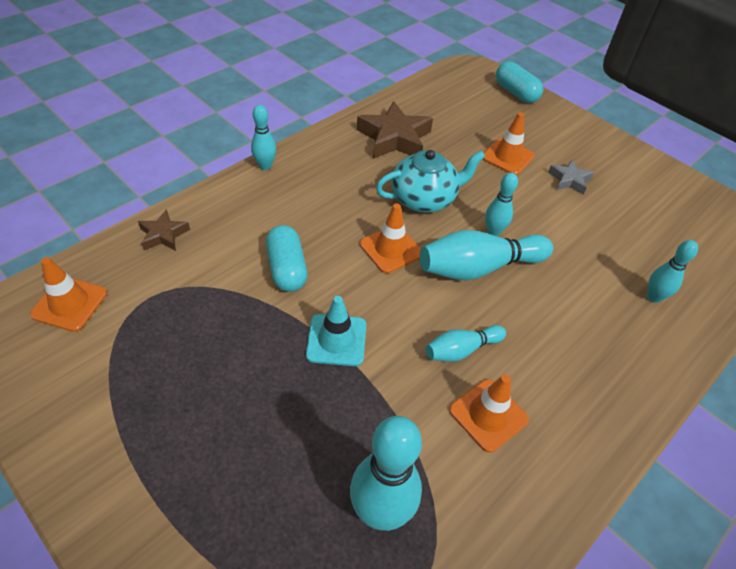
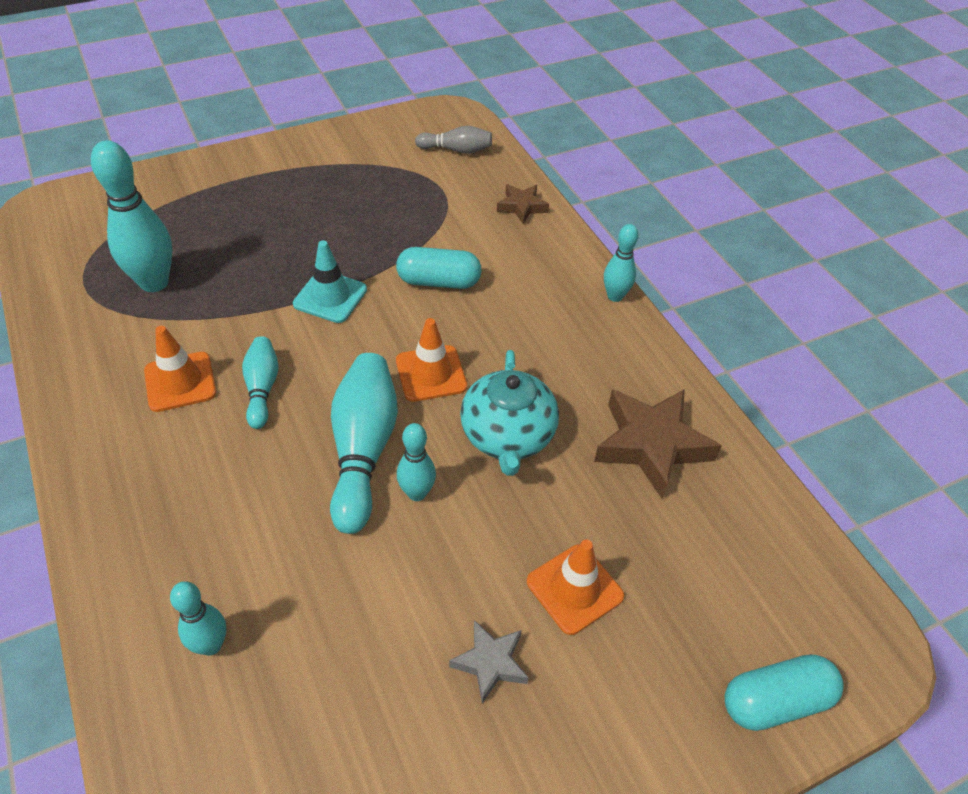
camera: 110 degrees right, 0 degrees up
orange traffic cone [30,257,107,332] -> grey bowling pin [415,126,492,154]

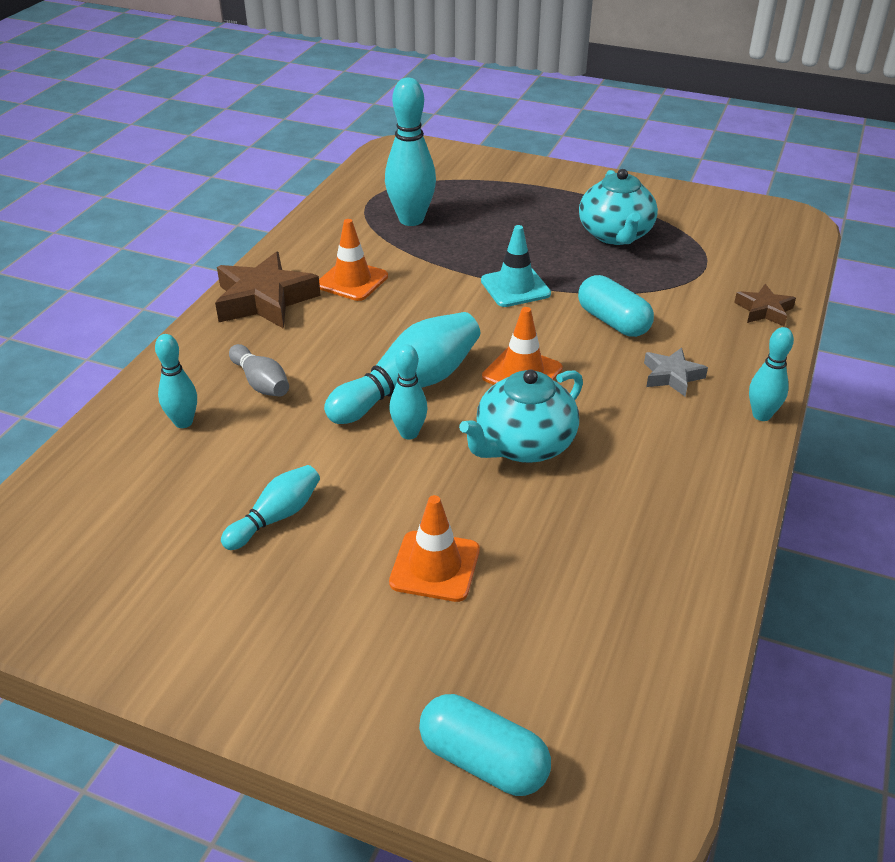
camera: 50 degrees right, 10 degrees down
turquoise bowling pin [242,336,279,429] -> turquoise bowling pin moved to [221,465,320,550]
grey bowling pin [415,126,492,154] -> grey bowling pin moved to [229,344,289,396]
grey star [449,620,529,704] -> grey star moved to [644,348,708,396]
brown star [594,389,722,498] -> brown star moved to [215,252,321,329]
none -> turquoise teapot [579,169,658,245]

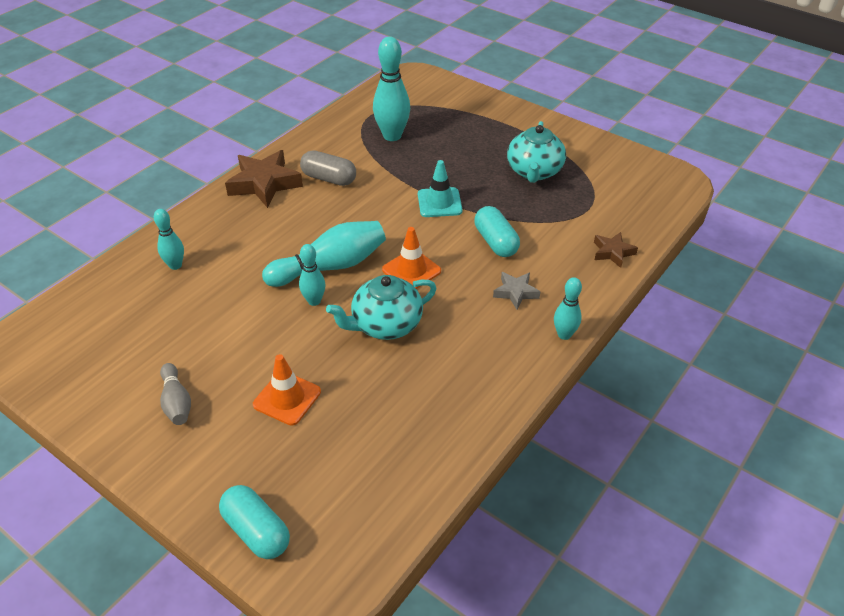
camera: 15 degrees right, 5 degrees up
turquoise bowling pin [221,465,320,550] -> none
grey bowling pin [229,344,289,396] -> grey bowling pin moved to [160,363,191,425]
orange traffic cone [319,219,388,301] -> grey capsule [300,150,356,186]

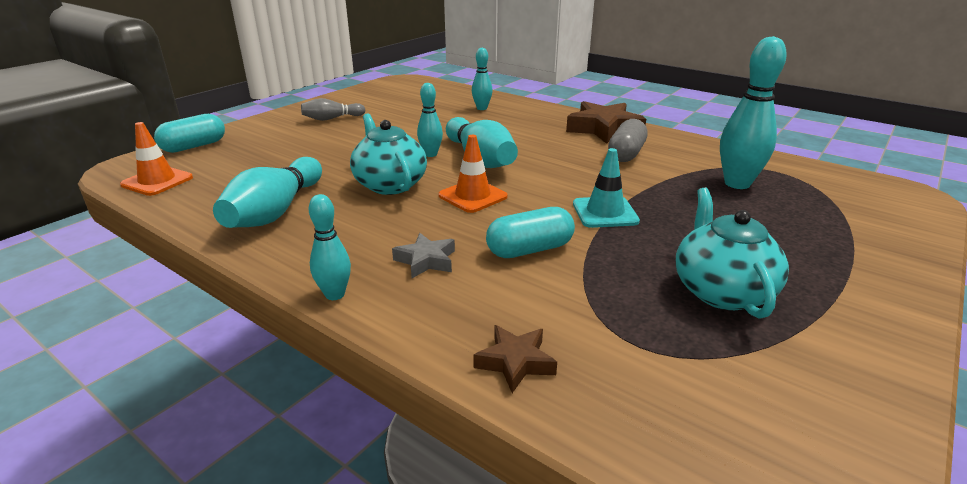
camera: 90 degrees right, 15 degrees down
orange traffic cone [253,354,321,426] -> orange traffic cone moved to [120,122,193,196]
turquoise teapot [507,121,566,183] -> turquoise teapot turned 75 degrees clockwise [676,188,789,318]
none -> turquoise bowling pin [213,157,322,228]

